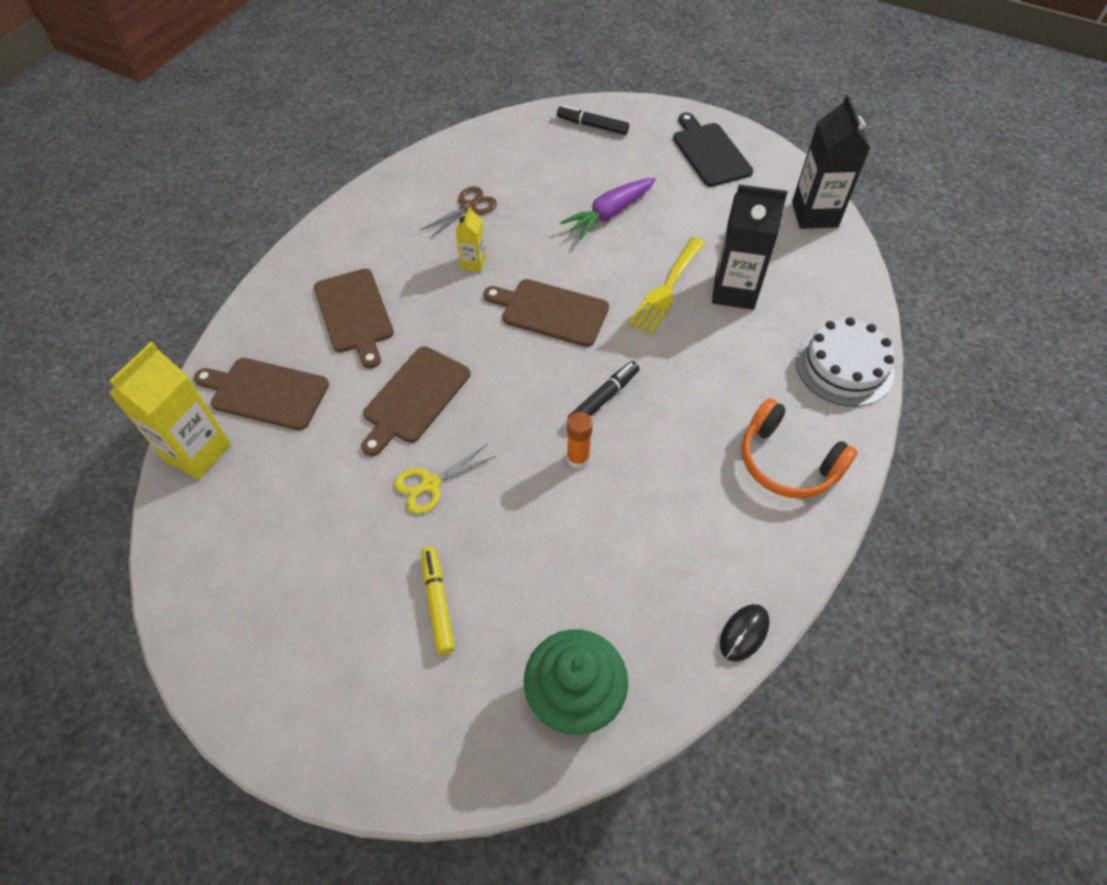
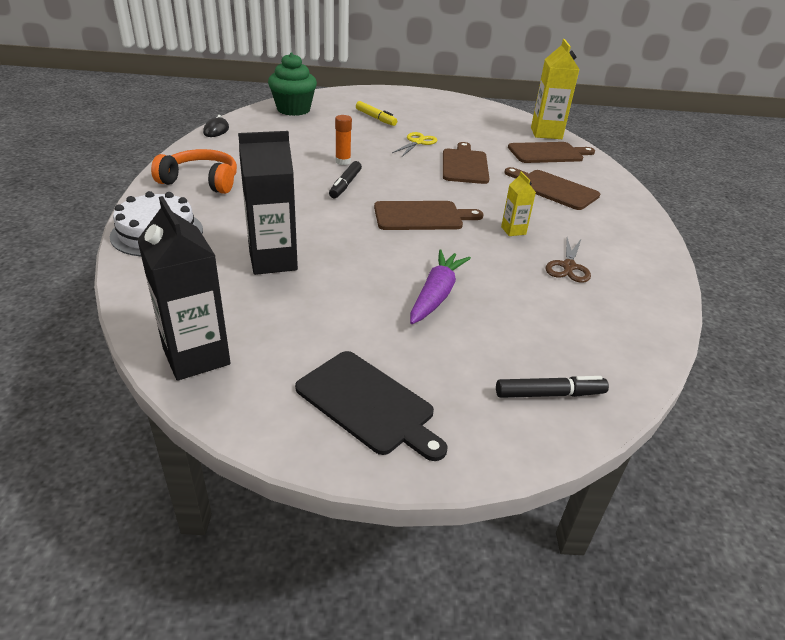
camera: 150 degrees right, 20 degrees down
yellow fork [628,237,705,335] -> none

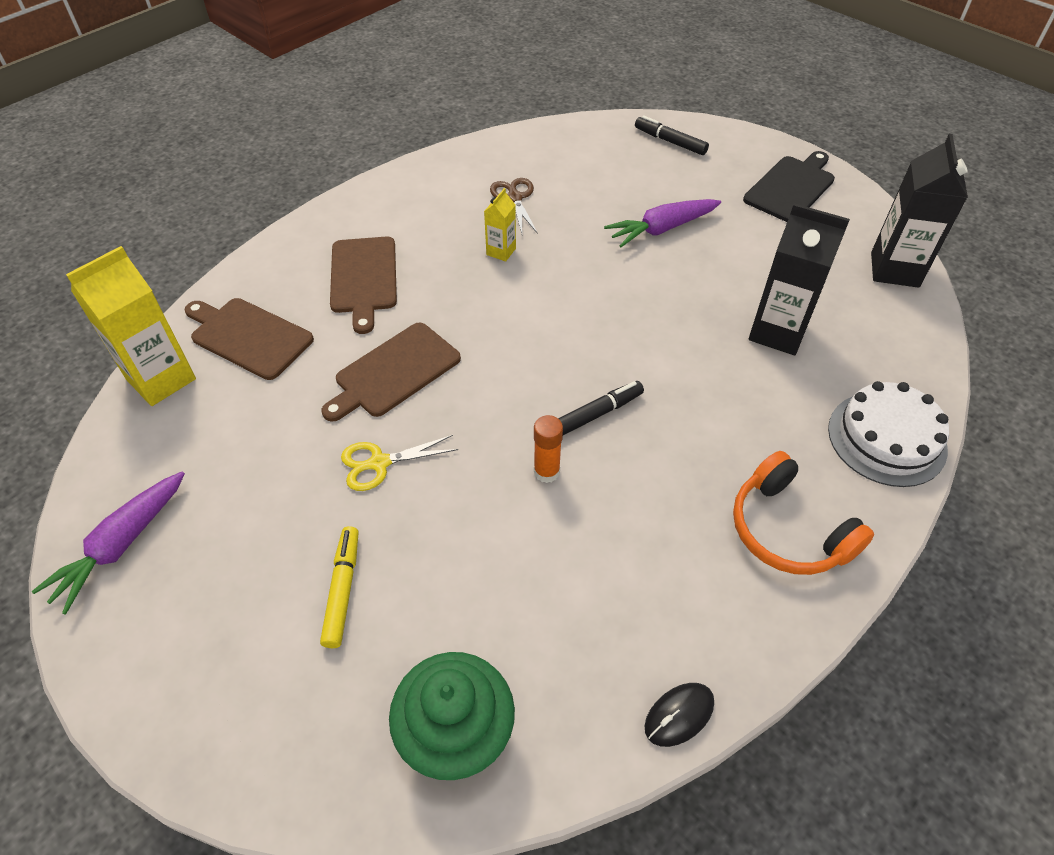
camera: 135 degrees left, 15 degrees up
black cutting board [295,351,448,461] -> black cutting board turned 45 degrees clockwise [743,151,835,222]
brown cutting board [374,201,484,230] -> none
brown scissors [546,237,591,283] -> brown scissors turned 75 degrees counterclockwise [490,178,538,234]
none -> purple carrot [32,472,185,615]

